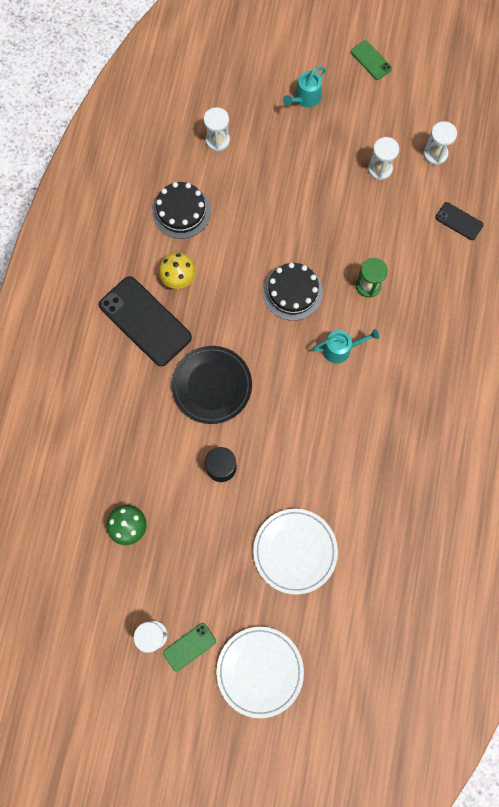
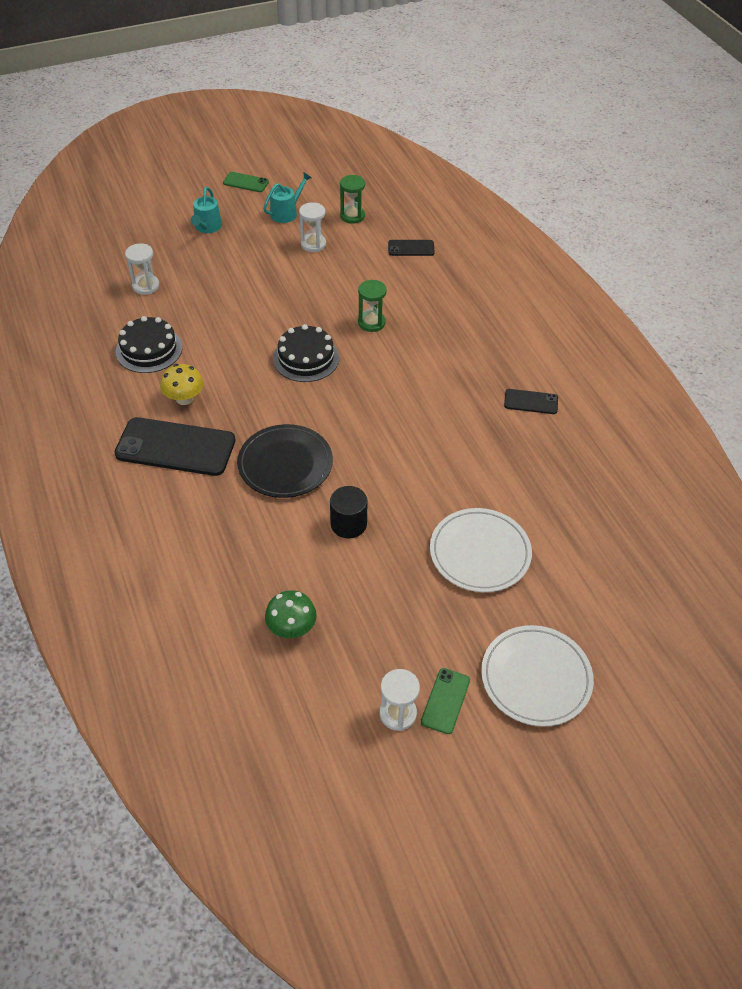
camera: 35 degrees left, 25 degrees down
turquoise watering can [313,329,379,363] -> turquoise watering can moved to [263,173,312,223]
white hourglass [423,121,457,165] -> green hourglass [340,175,365,224]
none -> black phone [504,389,558,414]

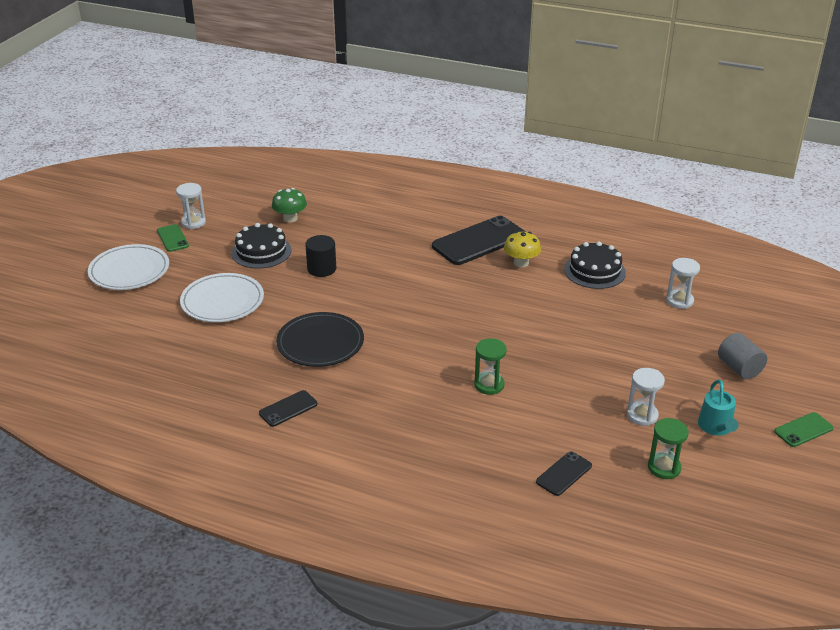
camera: 135 degrees right, 15 degrees down
turquoise watering can [191,187,222,233] -> grey cylinder [718,333,767,379]
black plate [237,424,333,498] -> black plate moved to [276,312,364,367]
black cake [273,324,339,382] -> black cake moved to [231,223,291,269]

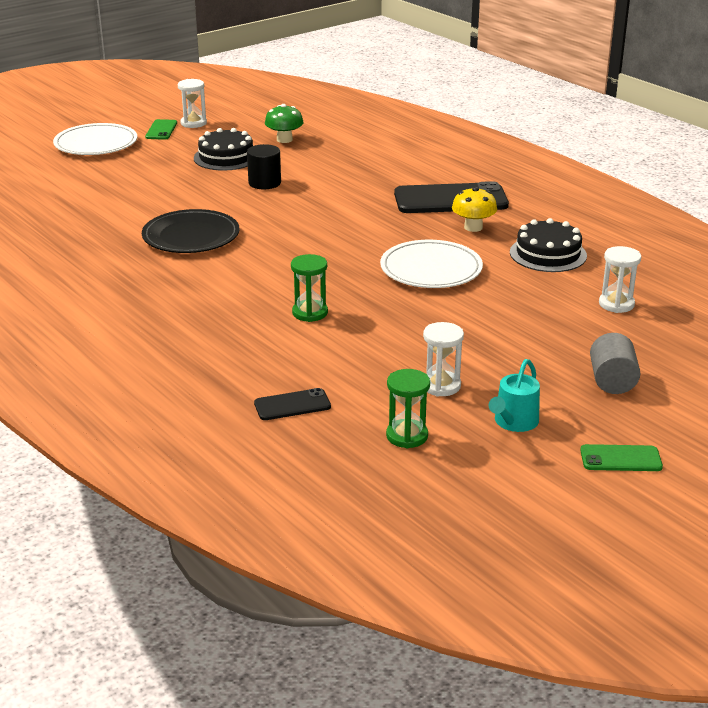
camera: 30 degrees right, 5 degrees down
white plate [180,273,264,322] -> white plate moved to [380,240,483,288]
black phone [259,390,317,427] -> none

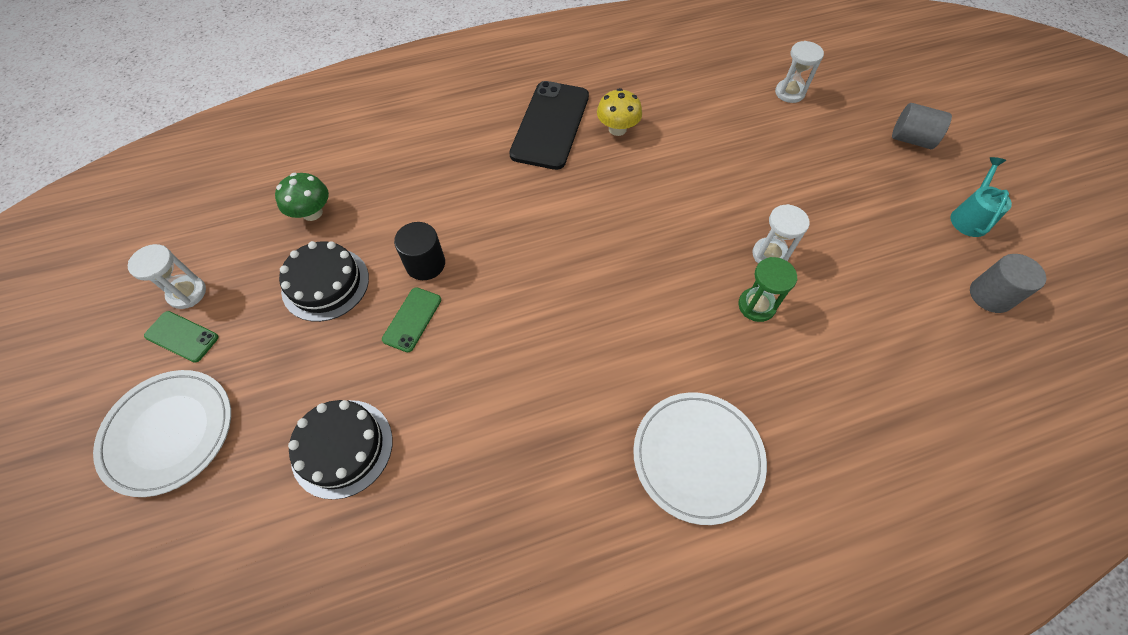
camera: 70 degrees left, 30 degrees up
black plate [142,209,240,253] -> none
black phone [254,388,331,420] -> none
white plate [380,240,483,288] -> white plate moved to [633,392,767,525]
green hourglass [386,369,430,448] -> grey cylinder [970,254,1046,313]
white hourglass [423,322,464,396] -> white hourglass moved to [752,204,810,264]
turquoise watering can [489,359,540,432] -> turquoise watering can turned 120 degrees counterclockwise [950,157,1012,237]
black cake [510,218,587,272] -> black cake moved to [288,400,393,500]
green phone [580,444,663,471] -> green phone moved to [382,287,441,352]

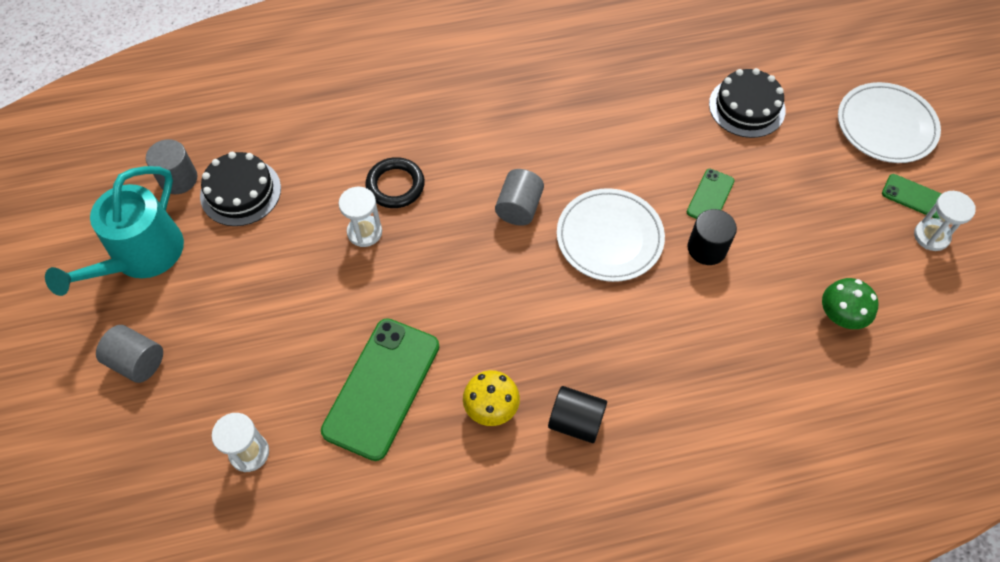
camera: 175 degrees left, 0 degrees up
black cake [279,241,369,322] -> black cake moved to [200,152,281,226]
black phone [509,81,589,170] -> black cylinder [548,386,607,443]
white plate [633,392,767,525] -> white plate moved to [557,188,665,282]
green hourglass [738,257,797,322] -> black ring [365,157,425,208]
turquoise watering can [950,157,1012,237] -> turquoise watering can [45,166,184,296], size x1.84
none -> green phone [321,318,439,461]
none -> grey cylinder [495,169,544,226]

